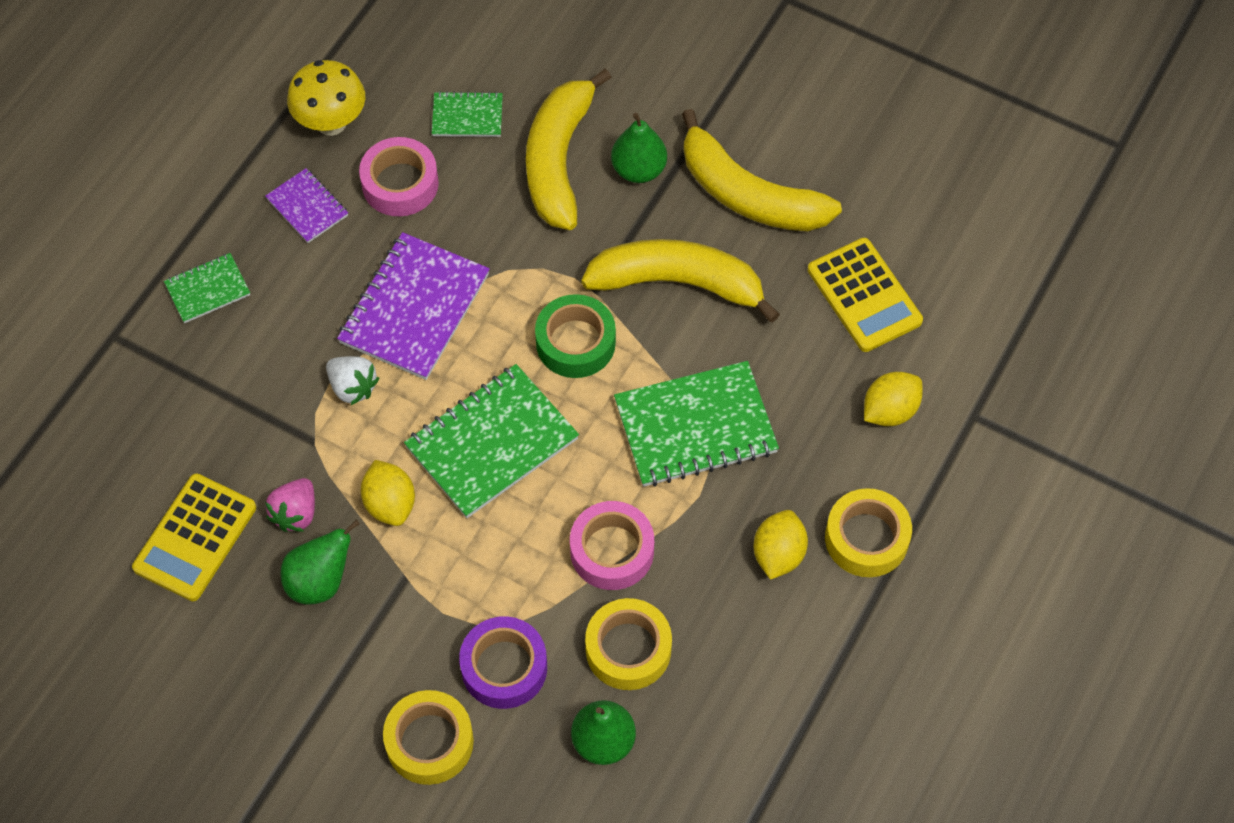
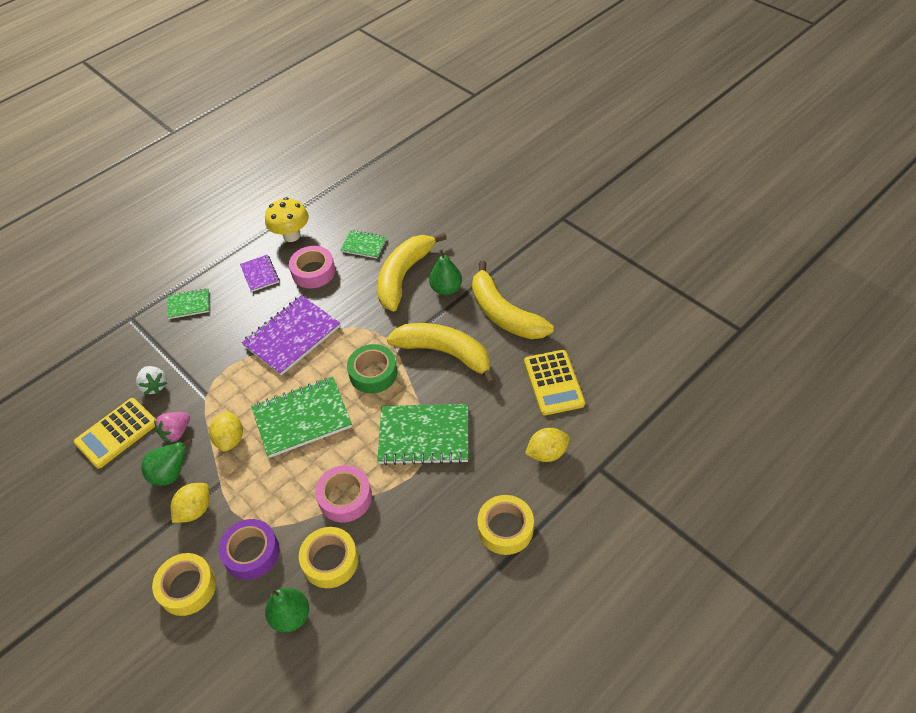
camera: 20 degrees right, 10 degrees down
white strawberry [326,356,379,405] -> white strawberry moved to [136,366,167,395]
yellow lemon [754,510,808,580] -> yellow lemon moved to [171,483,210,523]

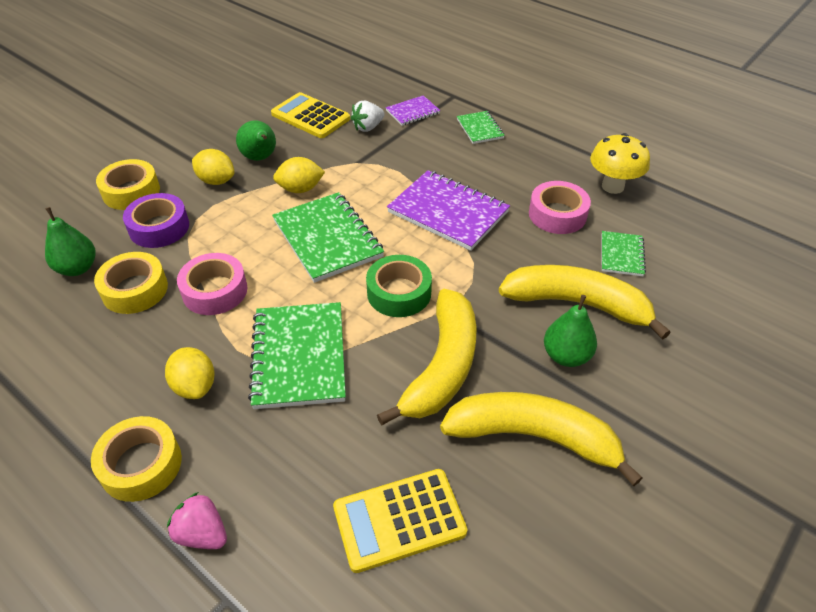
camera: 80 degrees right, 5 degrees down
pink strawberry [154,412,190,443] -> pink strawberry moved to [167,492,227,549]
purple notebook [240,255,279,292] -> purple notebook moved to [386,95,440,126]
yellow banana [472,261,554,339] -> yellow banana turned 60 degrees clockwise [440,392,643,486]
yellow lemon [525,428,570,462] -> yellow lemon moved to [165,347,215,399]

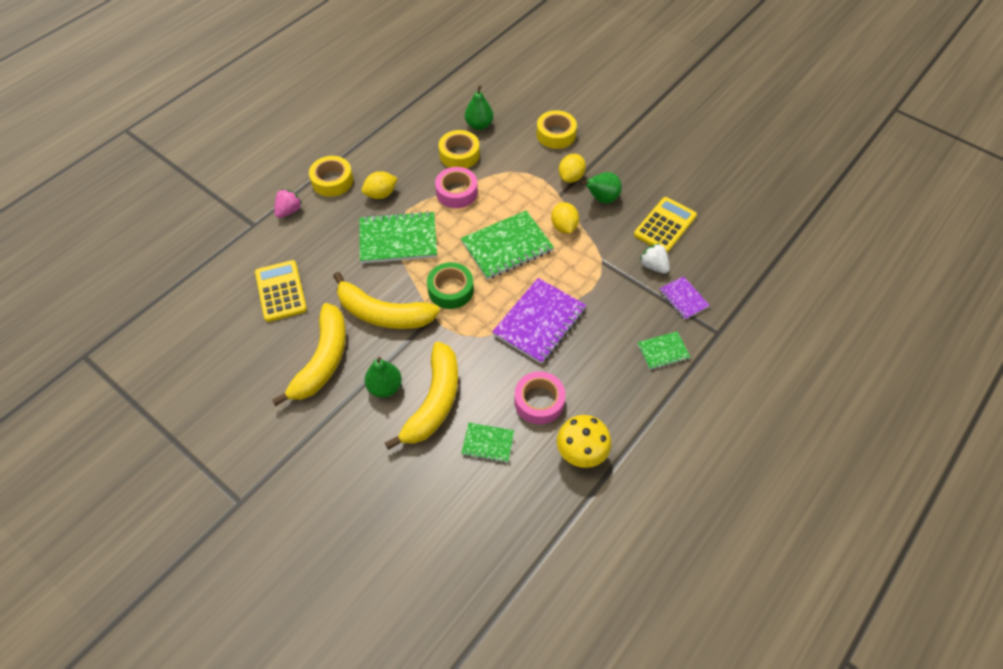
camera: 90 degrees right, 10 degrees up
purple tape [123,193,189,248] -> none

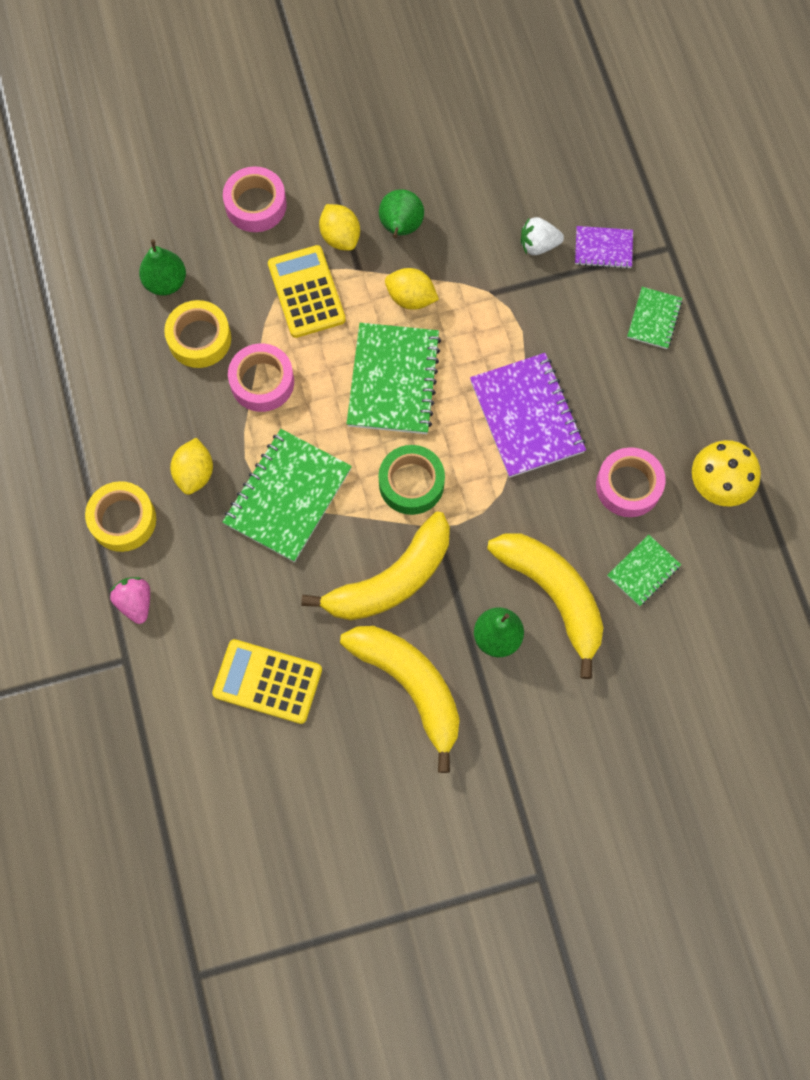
camera: 55 degrees left, 15 degrees up
yellow tape [536,110,577,149] -> pink tape [223,166,287,232]
yellow calculator [634,197,697,253] -> yellow calculator moved to [268,245,346,338]

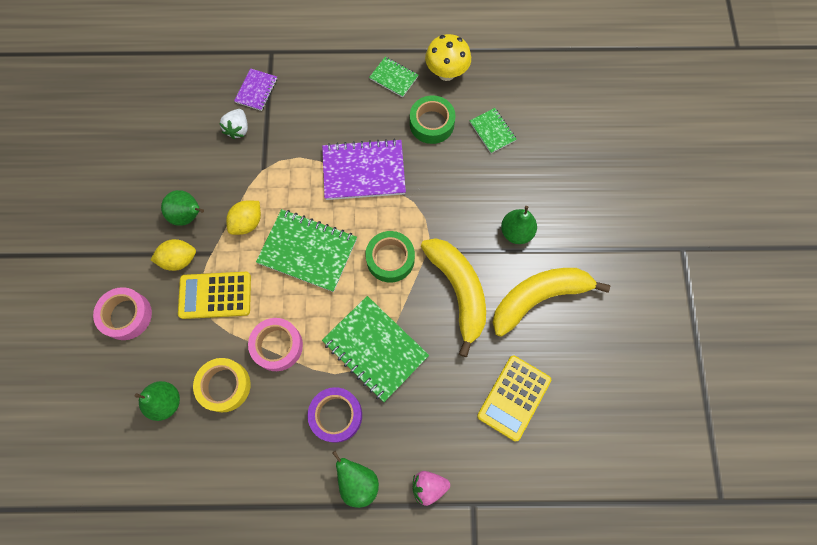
camera: 75 degrees left, 0 degrees up
yellow tape [85,481,156,552] -> green pear [333,451,379,508]
yellow lemon [170,437,213,495] -> purple tape [307,387,362,443]
yellow banana [487,533,604,679] -> none
pink tape [596,447,665,517] -> green tape [410,95,456,144]
green notebook [627,287,683,349] -> green notebook moved to [369,57,418,97]

